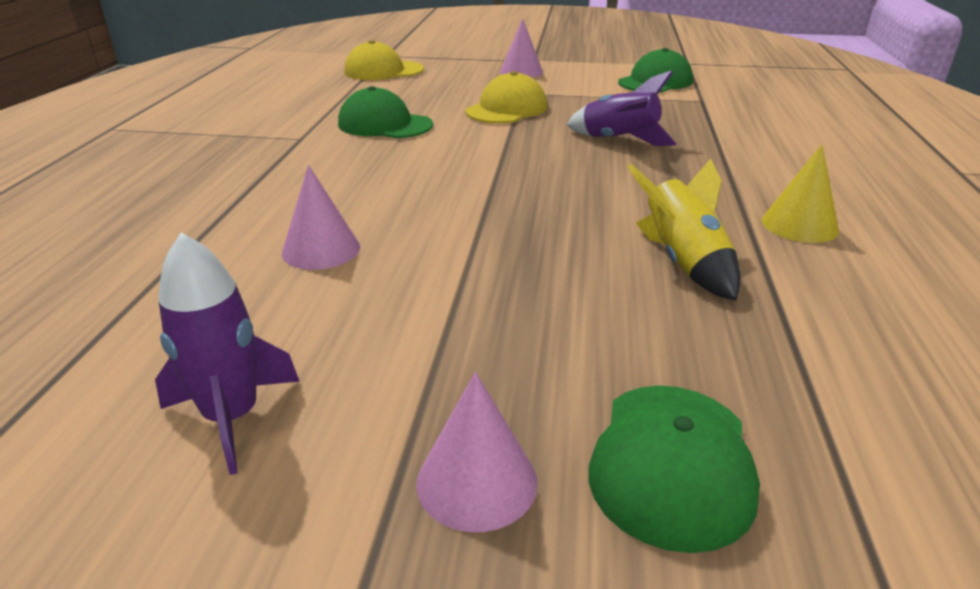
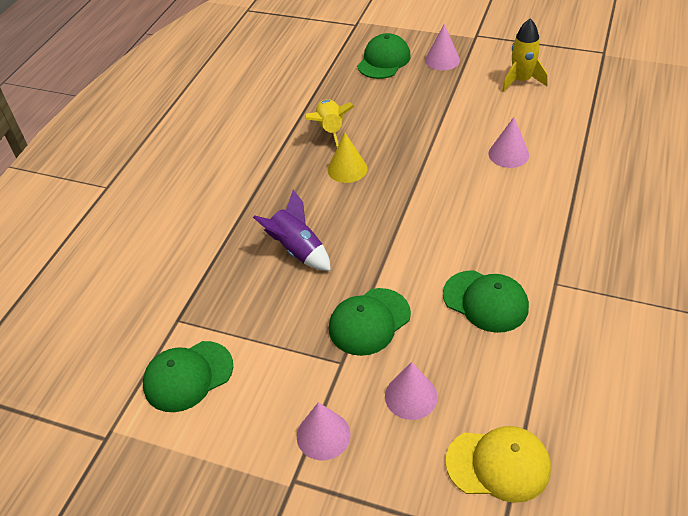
camera: 165 degrees left, 15 degrees up
purple rocket [155,232,299,475] -> yellow rocket [502,18,548,92]
yellow cap [466,71,548,124] -> green cap [329,288,411,356]
yellow cone [762,145,839,243] -> yellow cone moved to [328,132,367,183]
none -> pink cone [385,362,438,420]

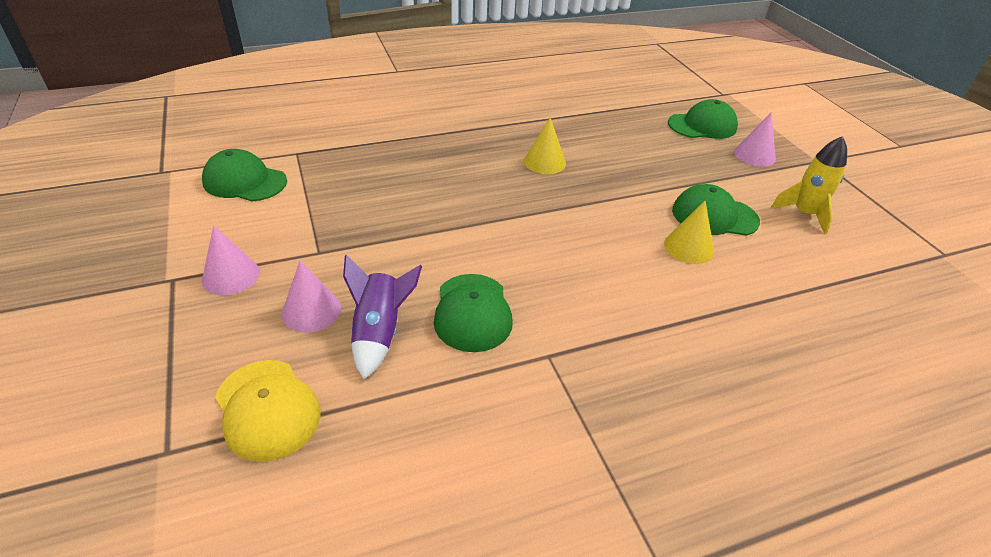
camera: 45 degrees right, 5 degrees down
purple rocket [253,190,331,271] -> purple rocket moved to [343,255,422,379]
yellow rocket [305,99,355,147] -> none
green cap [329,288,411,356] -> green cap moved to [672,184,760,236]
pink cone [488,117,529,168] -> yellow cone [664,201,714,264]

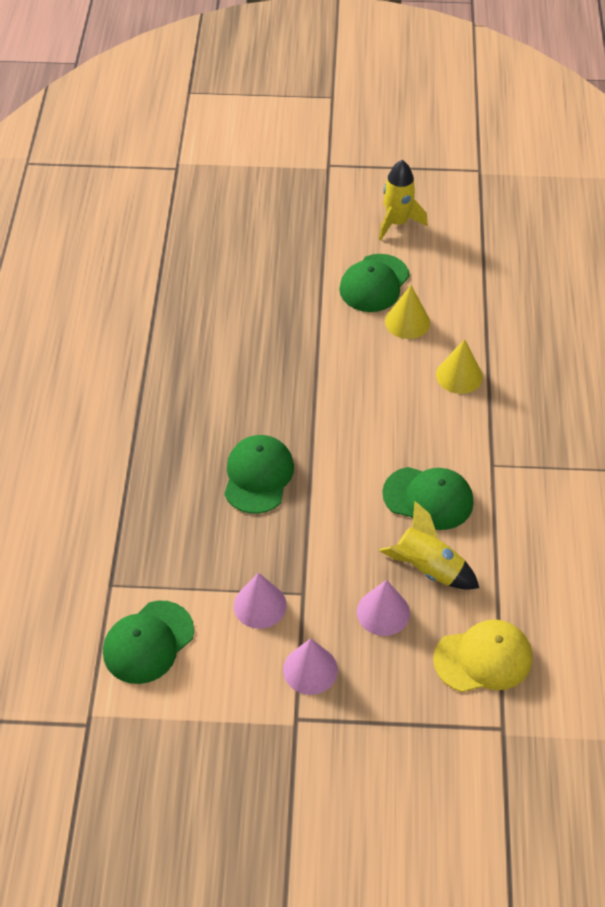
camera: 65 degrees left, 10 degrees up
purple rocket [343,255,422,379] -> yellow rocket [379,501,479,590]
yellow cone [524,118,566,174] -> yellow cone moved to [436,339,483,394]
green cap [668,99,738,139] -> green cap moved to [224,435,294,514]
pink cone [734,112,776,167] -> pink cone moved to [234,573,287,629]

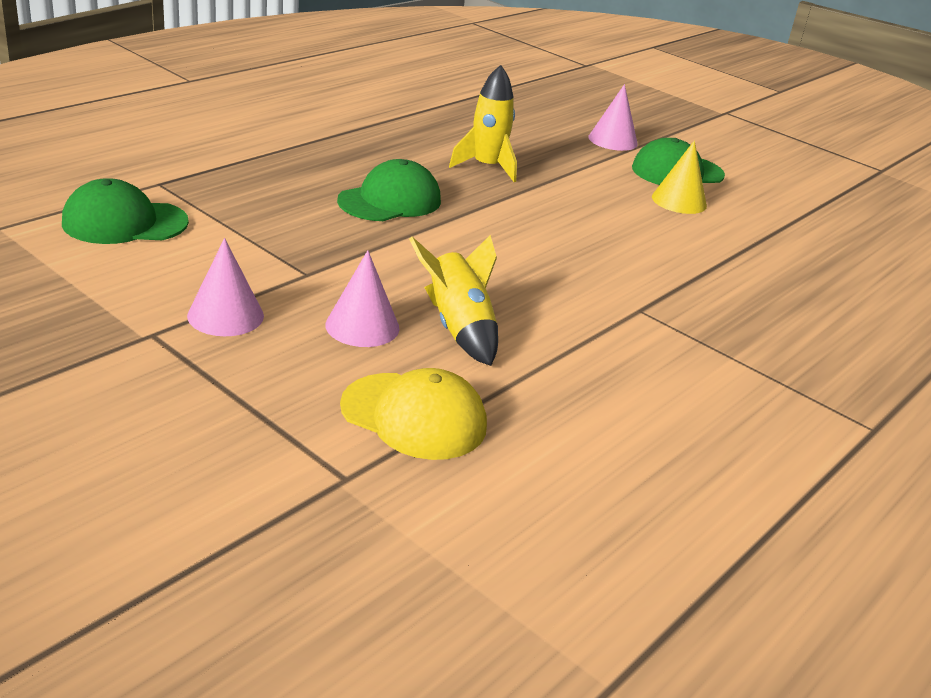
camera: 35 degrees right, 20 degrees down
pink cone [234,573,287,629] -> pink cone moved to [588,84,638,151]
yellow rocket [379,160,428,241] -> yellow rocket moved to [449,65,517,182]
green cap [382,467,474,530] -> none
yellow cone [436,339,483,394] -> none

